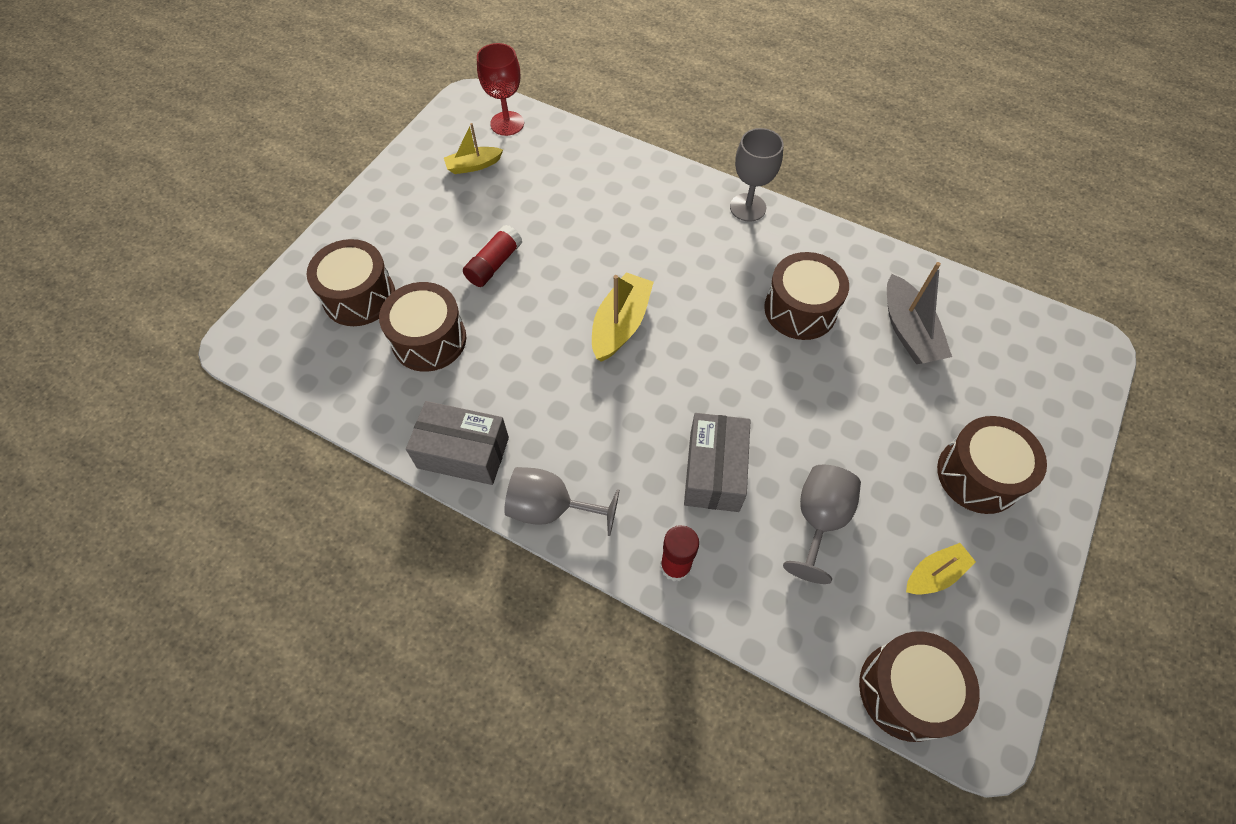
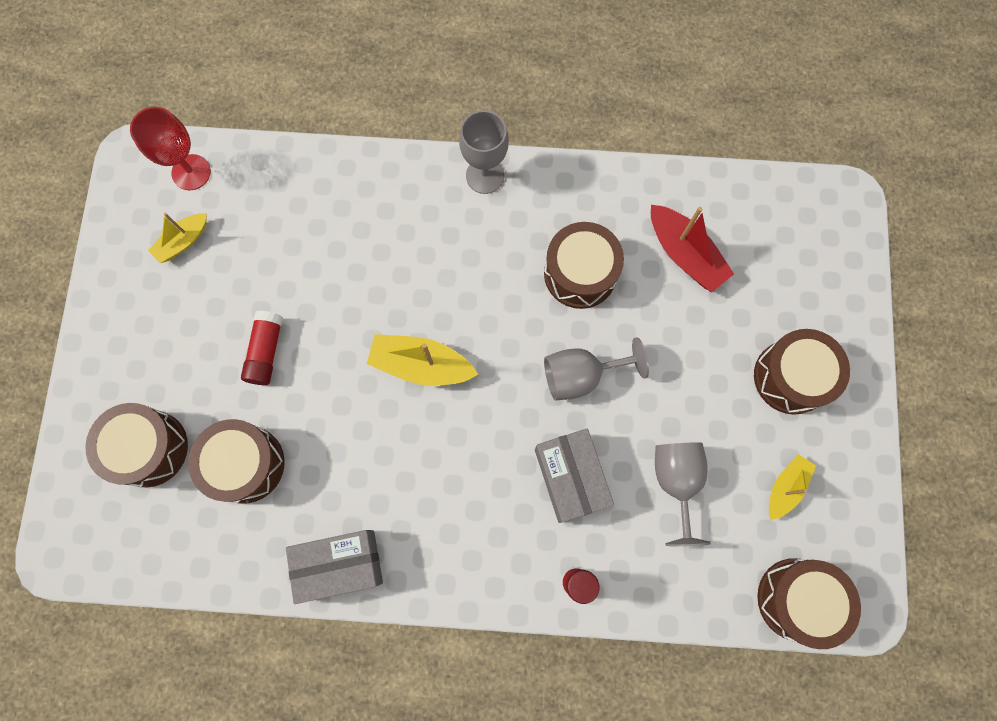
camera: 25 degrees left, 15 degrees up
grey goblet [504,467,619,536] -> grey goblet moved to [544,337,649,401]
yellow boat [592,272,654,362] -> yellow boat turned 75 degrees counterclockwise [367,334,478,386]
grey boat [887,262,952,364] -> red boat [651,205,734,293]

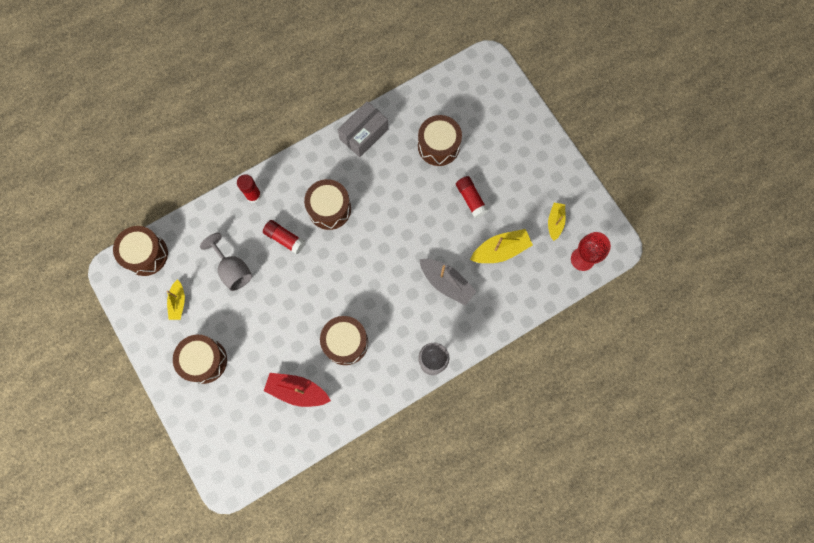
camera: 145 degrees right, 0 degrees up
brown drum [86,403,188,487] -> brown drum moved to [304,179,351,230]
yellow boat [367,334,478,386] -> yellow boat moved to [470,229,533,263]
grey box [535,429,614,523] -> red glue stick [263,220,305,254]
grey goblet [544,337,649,401] -> none
none -> grey boat [419,259,477,306]

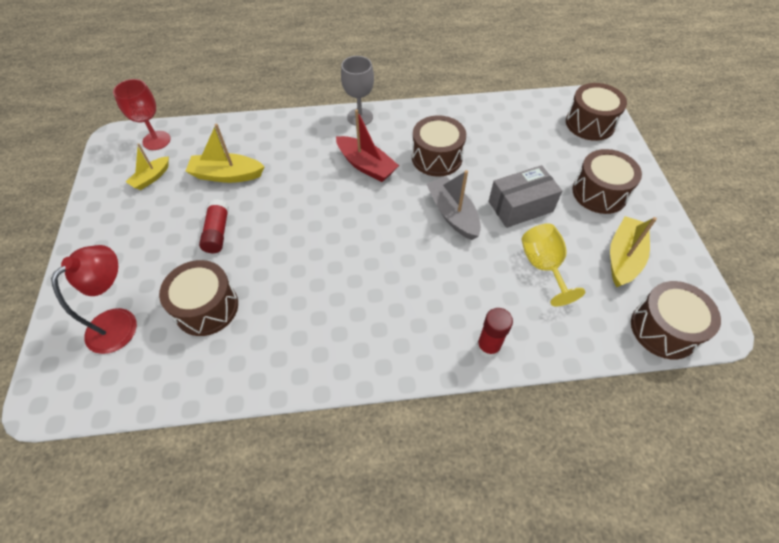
camera: 155 degrees left, 20 degrees down
yellow boat [166,279,185,320] -> yellow boat [610,216,657,287], size x1.58
grey goblet [200,233,252,291] -> yellow goblet [522,223,585,306]
red glue stick [263,220,305,254] -> none
red boat [264,373,331,407] -> red boat moved to [336,109,399,182]
brown drum [304,179,351,230] -> brown drum moved to [566,83,627,141]
grey box [338,101,388,157] -> grey box moved to [488,165,562,228]
grey boat [419,259,477,306] -> grey boat moved to [427,170,481,240]
none -> red lamp [51,245,137,354]

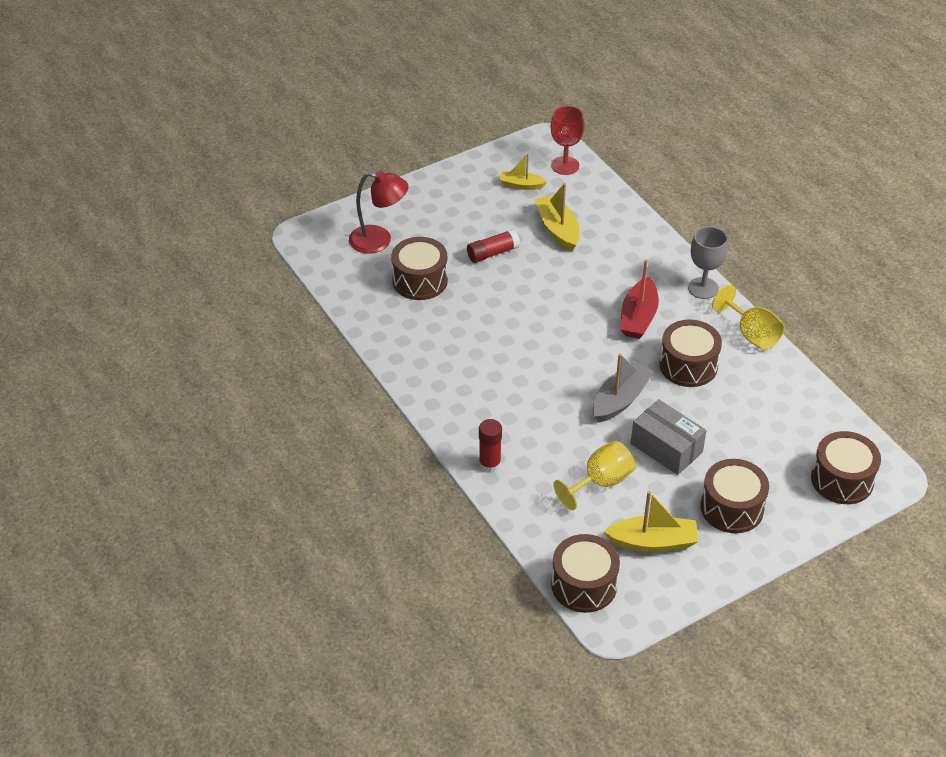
camera: 65 degrees right, 10 degrees down
none -> yellow goblet [712,285,785,350]

